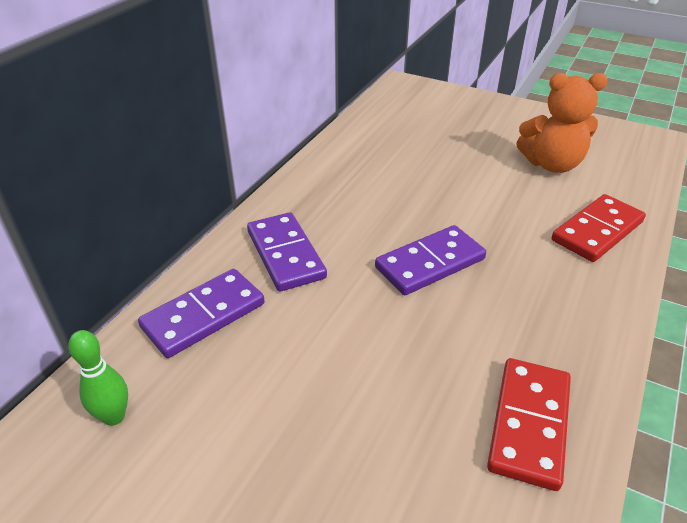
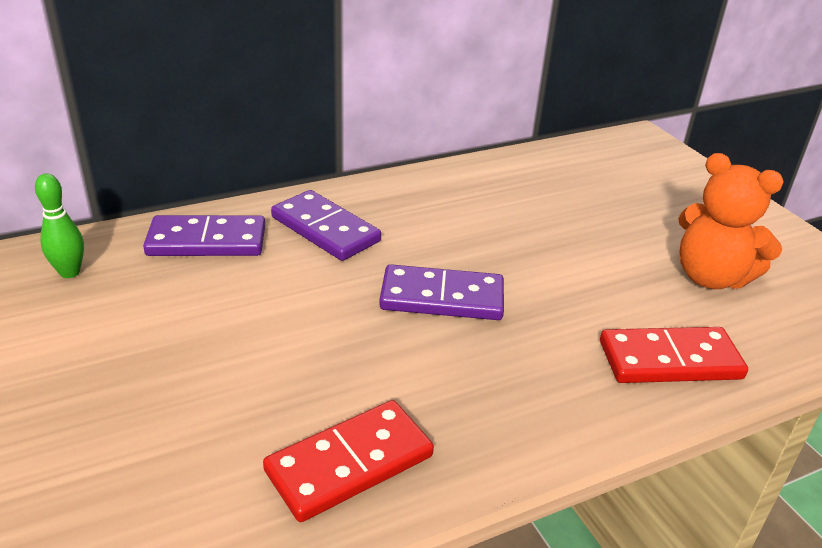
camera: 35 degrees right, 5 degrees down
purple domino [247,212,327,292] -> purple domino turned 60 degrees counterclockwise [271,190,381,261]

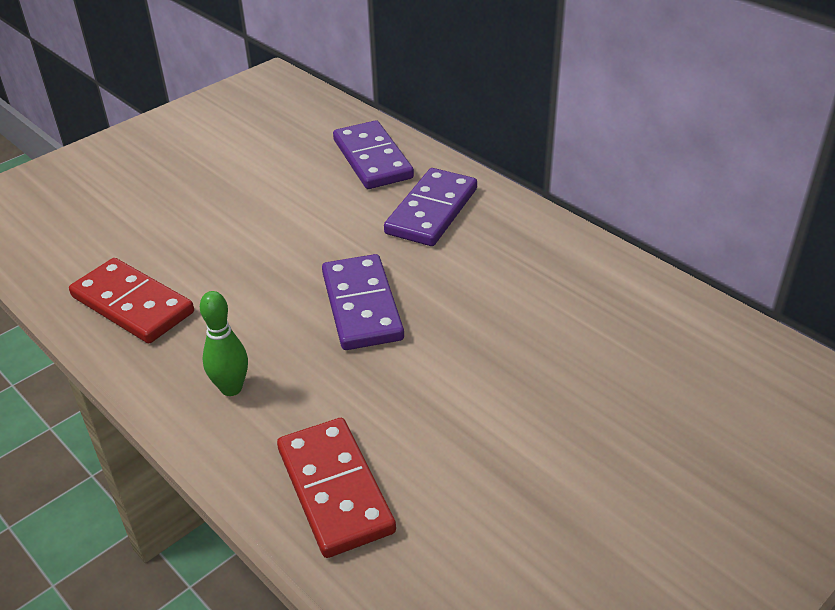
camera: 75 degrees right, 5 degrees up
green bowling pin [35,174,84,278] -> green bowling pin moved to [200,291,248,396]
orange teddy bear [678,153,784,289] -> none

